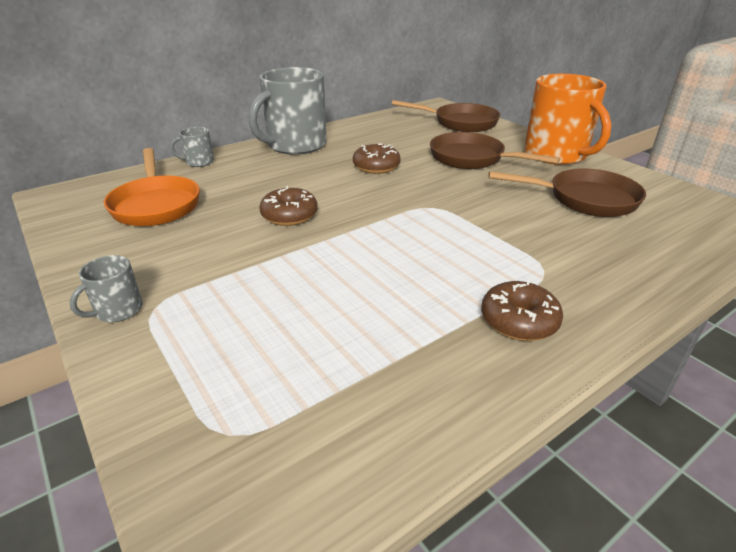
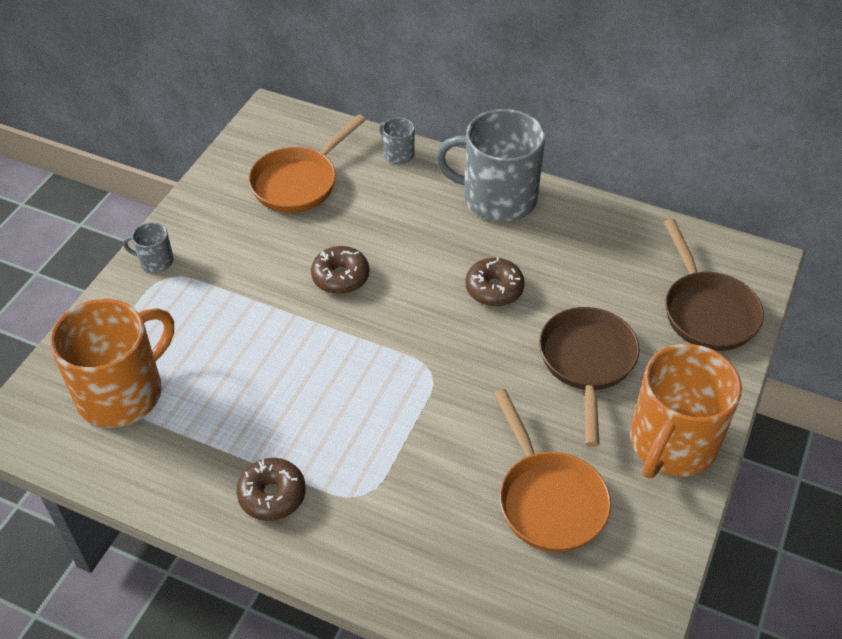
camera: 60 degrees right, 15 degrees up
brown pan [489,168,646,217] -> orange pan [493,389,611,552]
none -> orange mug [50,299,174,428]

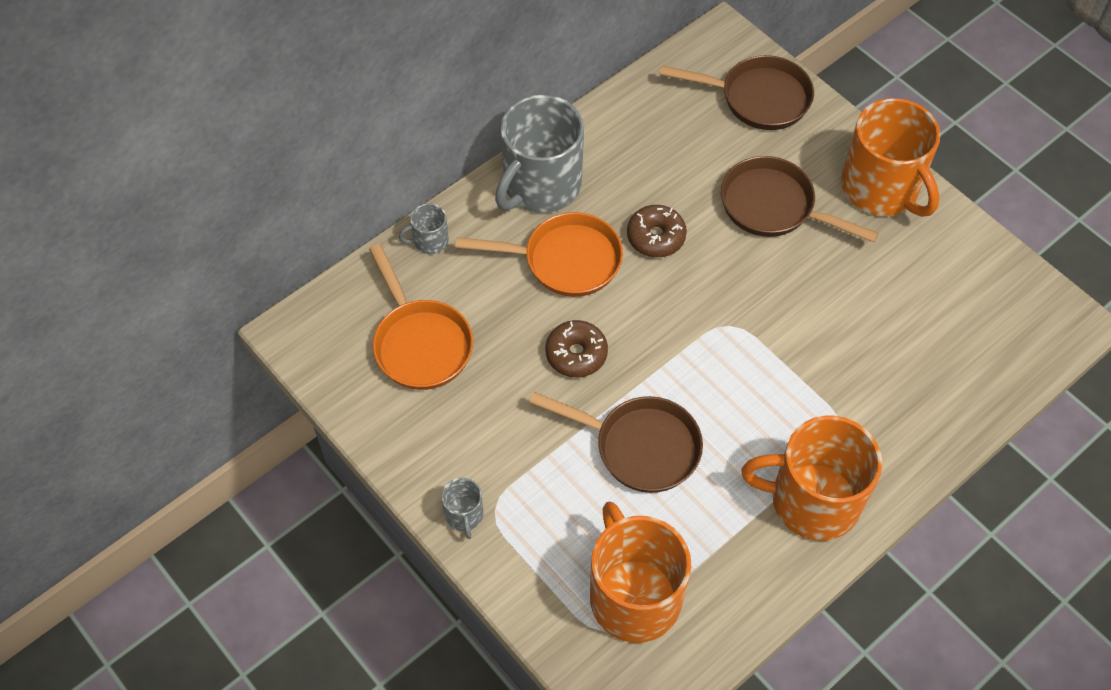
camera: 65 degrees left, 10 degrees up
grey mug [123,222,174,273] -> grey mug turned 45 degrees counterclockwise [441,478,483,539]
brown donut [237,458,306,521] -> orange mug [741,416,882,541]
orange pan [493,389,611,552] -> orange pan moved to [455,212,623,297]
none -> brown pan [529,392,703,493]

